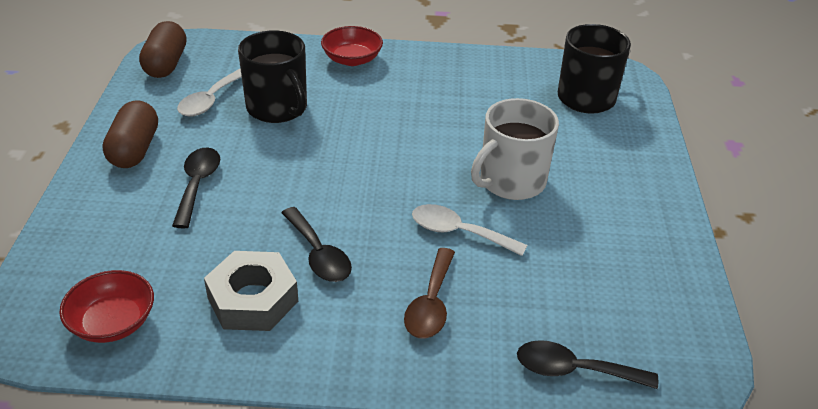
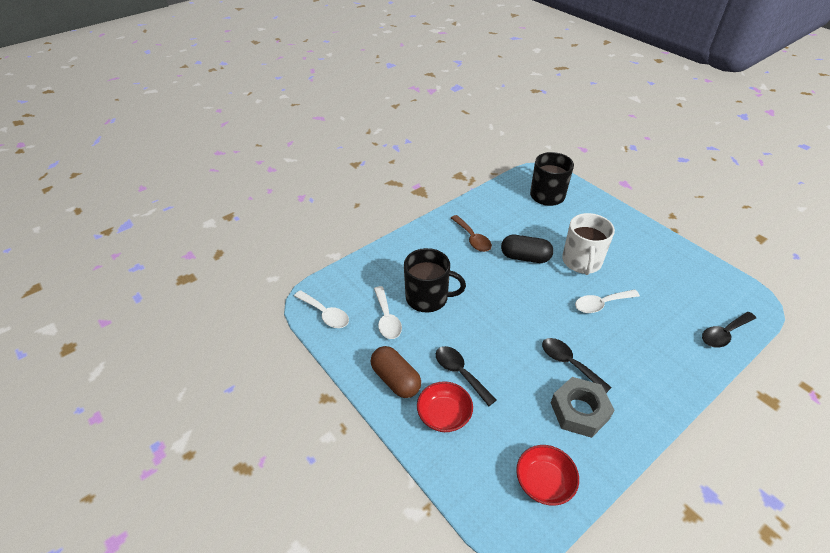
camera: 40 degrees left, 5 degrees up
brown capsule [139,21,186,78] -> white spoon [294,290,349,328]
black spoon [281,207,352,282] -> black spoon turned 150 degrees counterclockwise [542,338,612,393]
red bowl [321,26,383,66] -> red bowl moved to [417,381,473,432]
brown spoon [404,248,455,339] -> brown spoon moved to [451,215,492,252]
none -> black capsule [501,235,553,263]

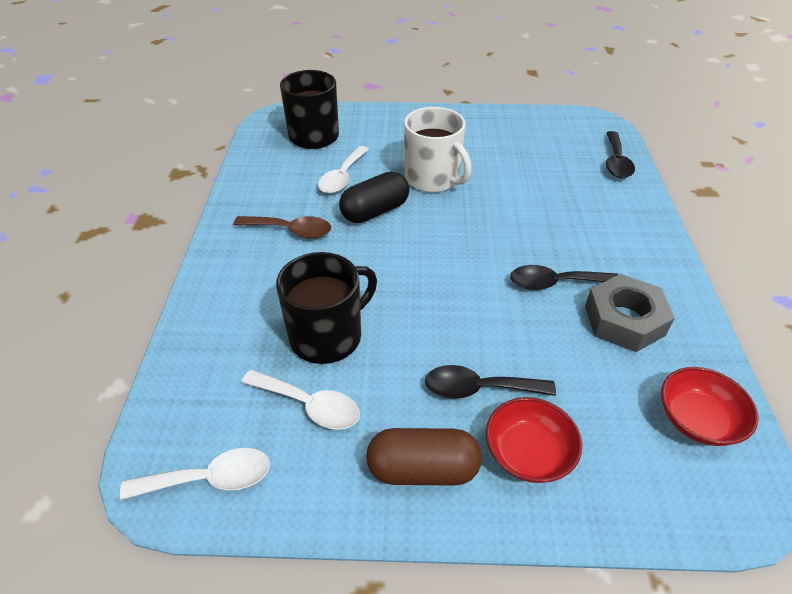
camera: 50 degrees left, 0 degrees up
white spoon [575,290,640,313] -> white spoon moved to [318,146,369,194]

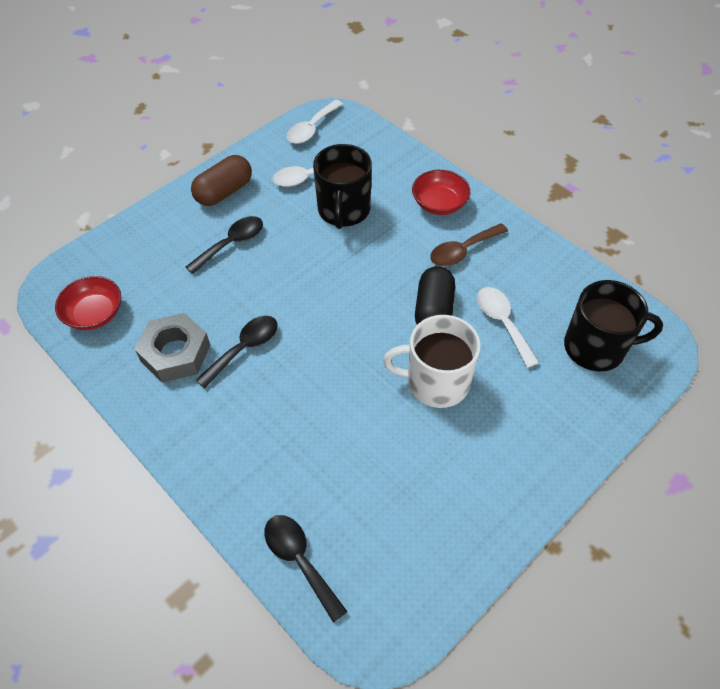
camera: 135 degrees right, 10 degrees up
red bowl [486,397,582,483] -> red bowl moved to [412,170,470,215]

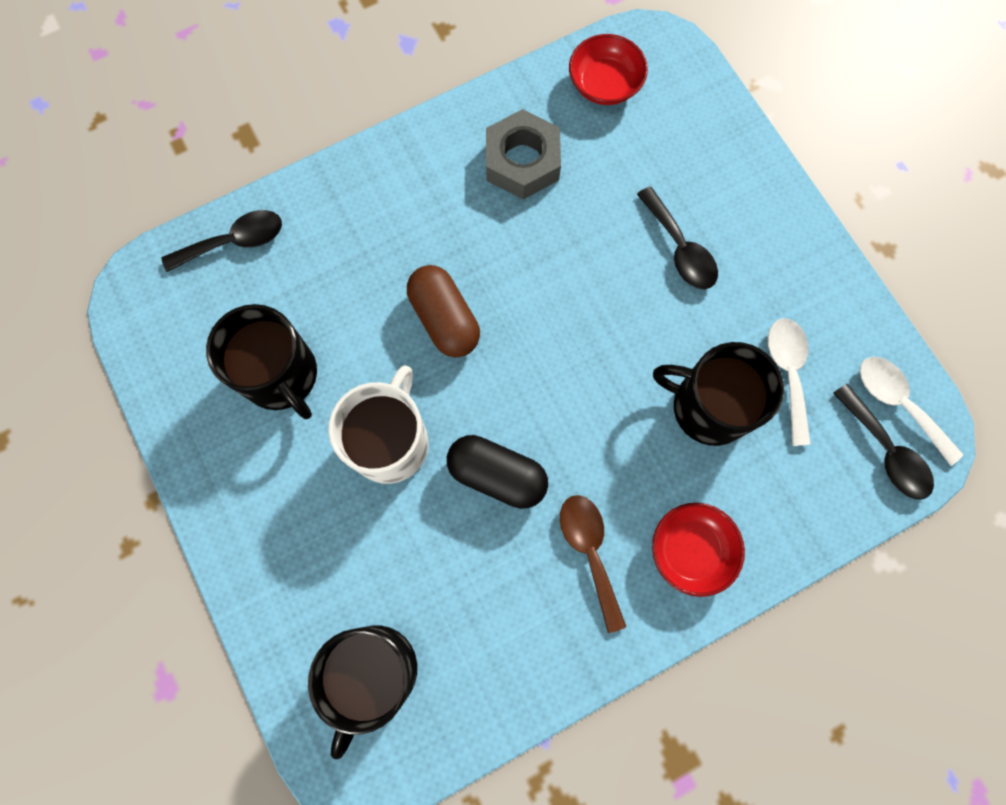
camera: 105 degrees right, 20 degrees up
brown capsule [191,155,252,206] -> brown capsule moved to [407,265,480,358]
black spoon [196,316,278,388] -> black spoon moved to [833,384,934,500]
white spoon [477,287,539,368] -> none
none -> black mug [206,304,317,419]

